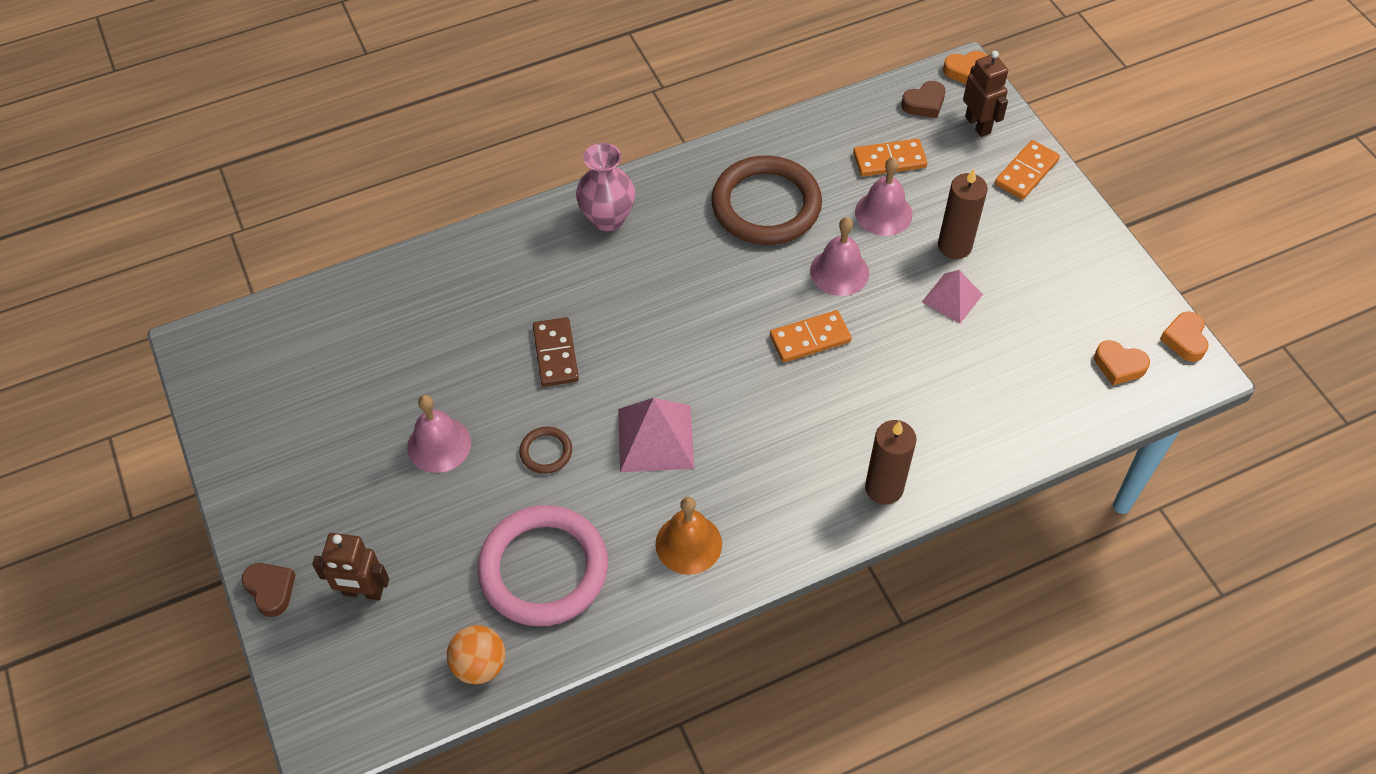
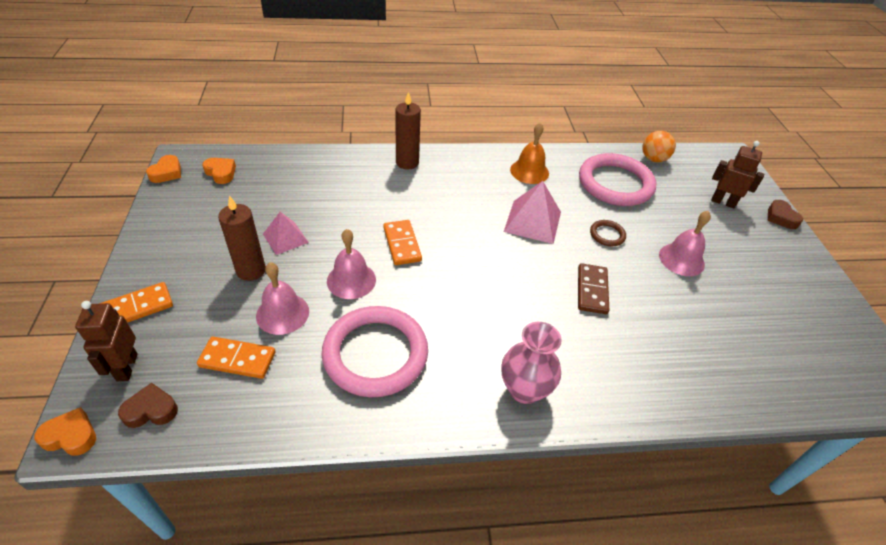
camera: 165 degrees left, 10 degrees down
brown ring [711,155,822,245] -> pink ring [322,306,428,397]
orange domino [770,310,852,362] -> orange domino turned 75 degrees clockwise [383,220,422,265]

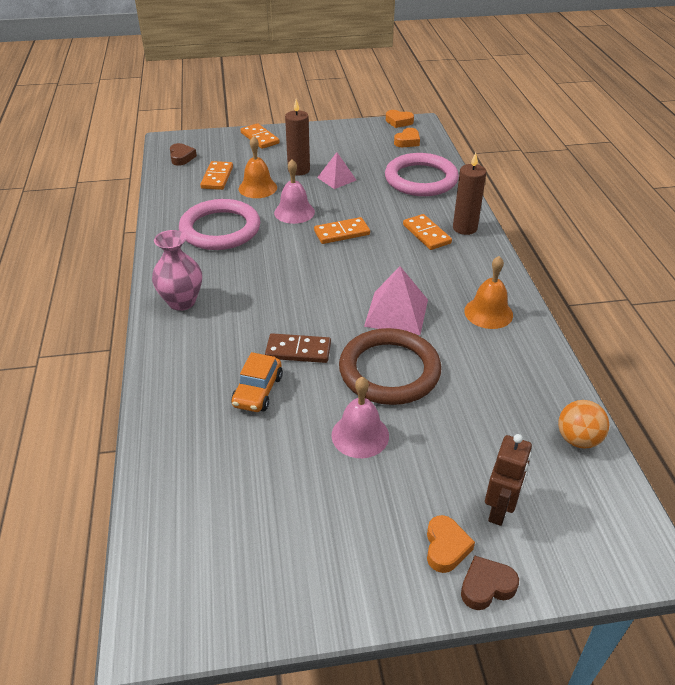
camera: 90 degrees right, 5 degrees down
orange heart [34,407,96,456] -> orange heart moved to [427,515,475,573]
brown robot [75,301,138,381] -> none
pink bell [256,262,309,335] -> orange bell [239,136,277,198]
pink ring [579,153,656,206] -> pink ring moved to [385,153,459,196]
brown ring [590,220,626,246] -> brown ring [339,328,441,405], size x2.34
none -> orange car [231,352,283,412]
none -> orange domino [403,214,452,250]

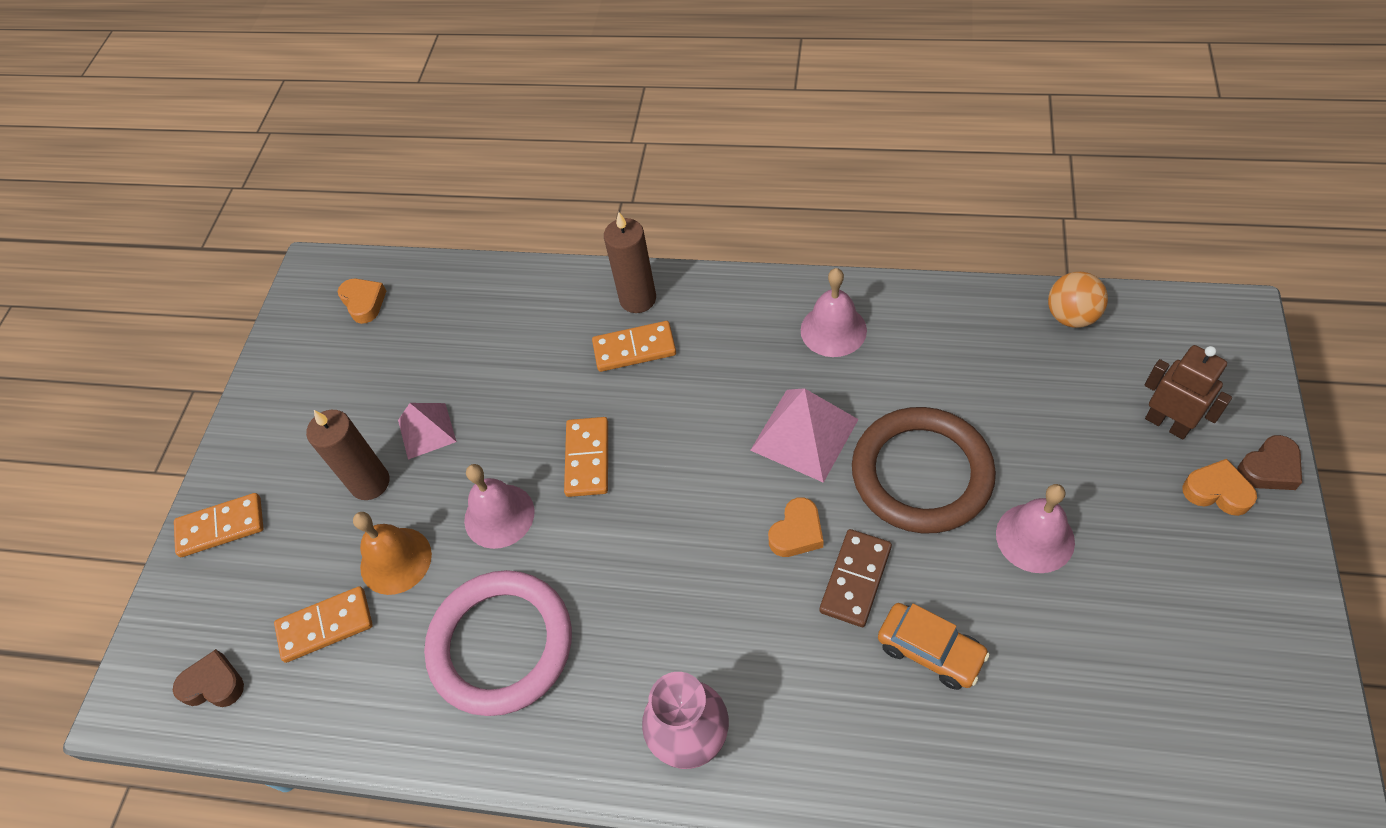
camera: 65 degrees left, 15 degrees up
orange domino [200,161,233,190] -> orange domino turned 45 degrees counterclockwise [274,586,373,663]
pink ring [385,153,459,196] -> none
orange heart [386,110,414,128] -> orange heart moved to [768,497,823,557]
brown heart [461,556,519,610] -> brown heart turned 120 degrees counterclockwise [1237,435,1302,490]
orange bell [464,256,513,329] -> pink bell [801,268,867,357]

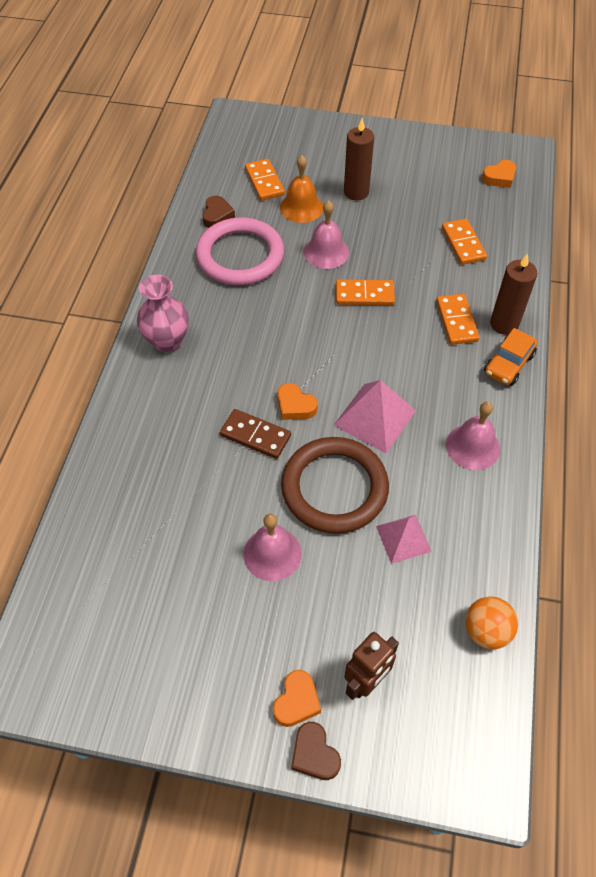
camera: 85 degrees right, 0 degrees up
brown heart [173,649,244,707] -> brown heart moved to [202,196,235,228]
orange domino [174,493,264,557] -> orange domino moved to [442,219,487,265]
pink pyramid [398,403,457,460] -> pink pyramid moved to [376,515,432,564]
orange car [878,603,990,690] -> orange car moved to [484,328,538,386]

